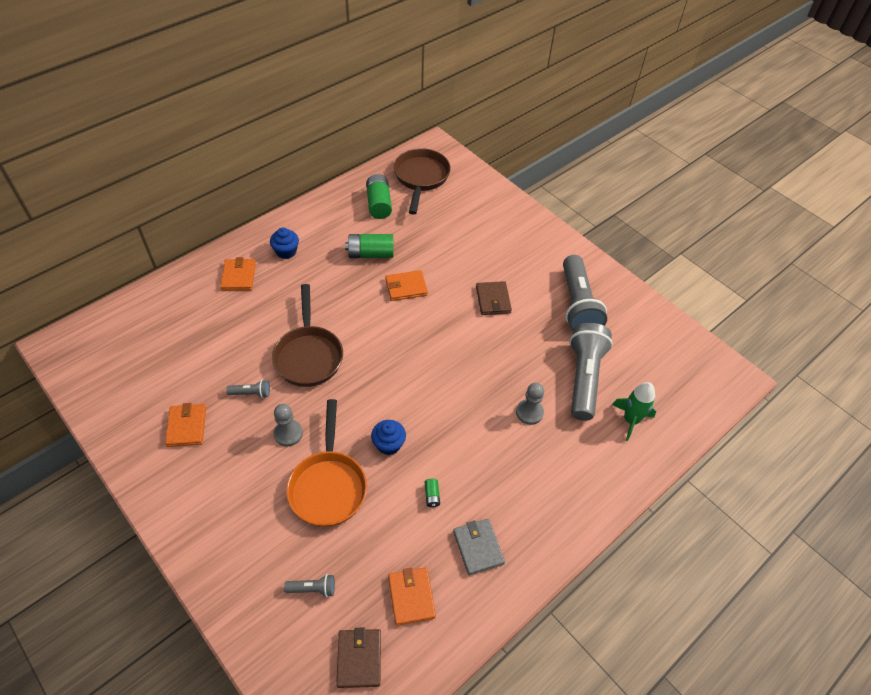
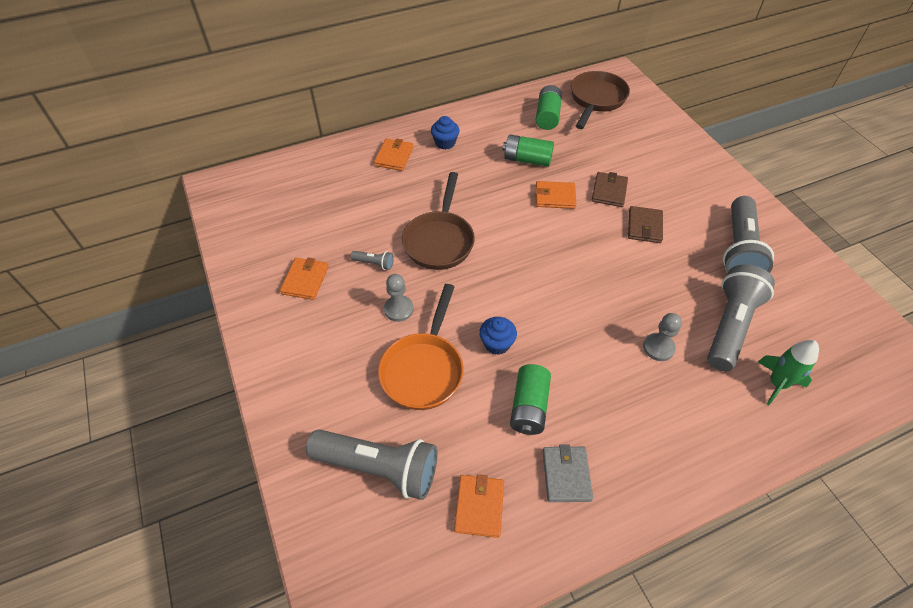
camera: 20 degrees right, 0 degrees up
grey flashlight [284,574,335,597] -> grey flashlight [306,429,438,500], size x2.40
brown wallet [336,628,381,688] -> brown wallet moved to [592,172,628,207]
green battery [425,478,440,508] -> green battery [510,364,551,435], size x2.20

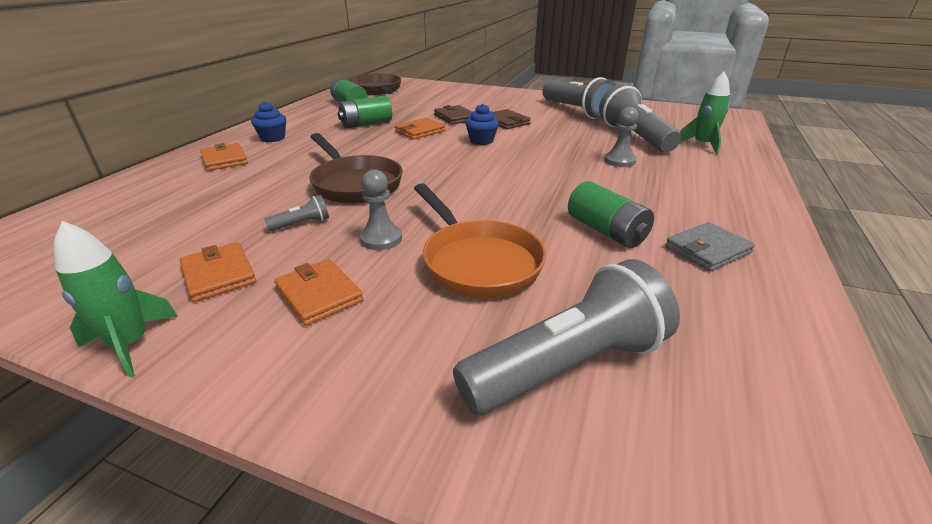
camera: 45 degrees left, 20 degrees down
orange wallet [454,474,504,538] -> orange wallet moved to [274,259,364,326]
blue cupcake [479,317,517,355] -> blue cupcake moved to [465,104,499,145]
grey wallet [543,444,593,502] -> grey wallet turned 75 degrees counterclockwise [665,222,755,271]
none -> green rocket [54,221,178,378]

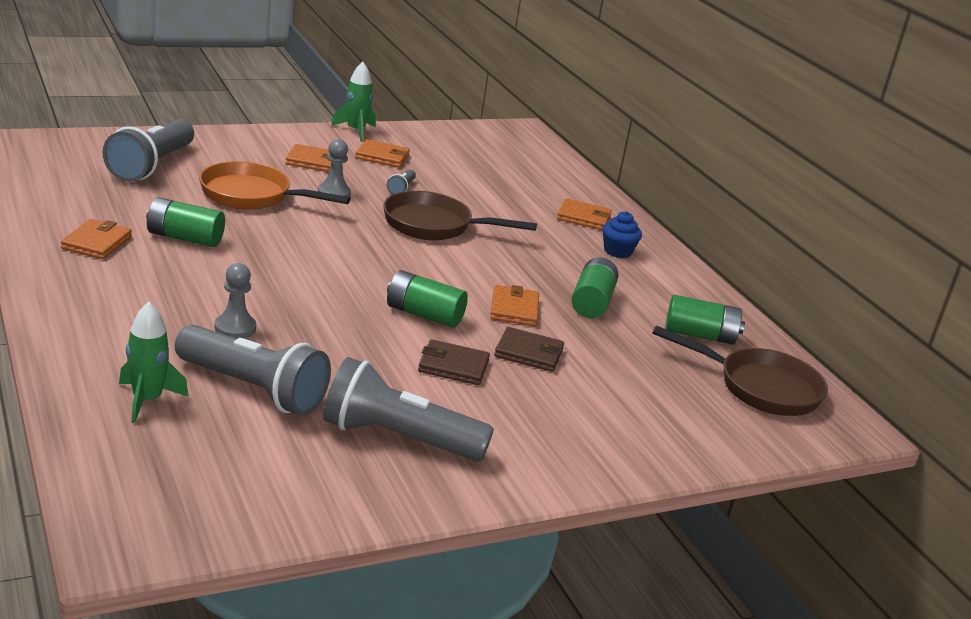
camera: 130 degrees right, 5 degrees down
blue cupcake [465,104,499,145] -> green battery [387,270,468,328]
grey wallet [665,222,755,271] -> orange wallet [61,219,132,259]

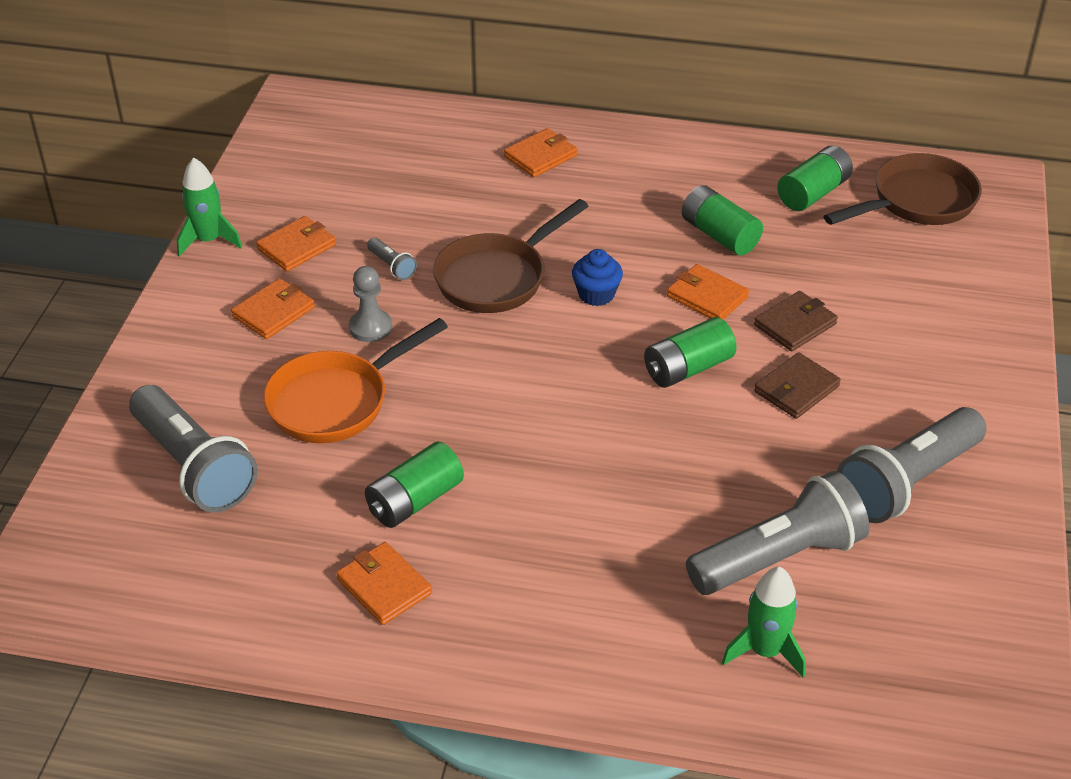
camera: 50 degrees left, 15 degrees up
grey pawn [214,263,256,339] -> none
blue cupcake [602,211,642,258] -> blue cupcake moved to [572,249,623,306]

